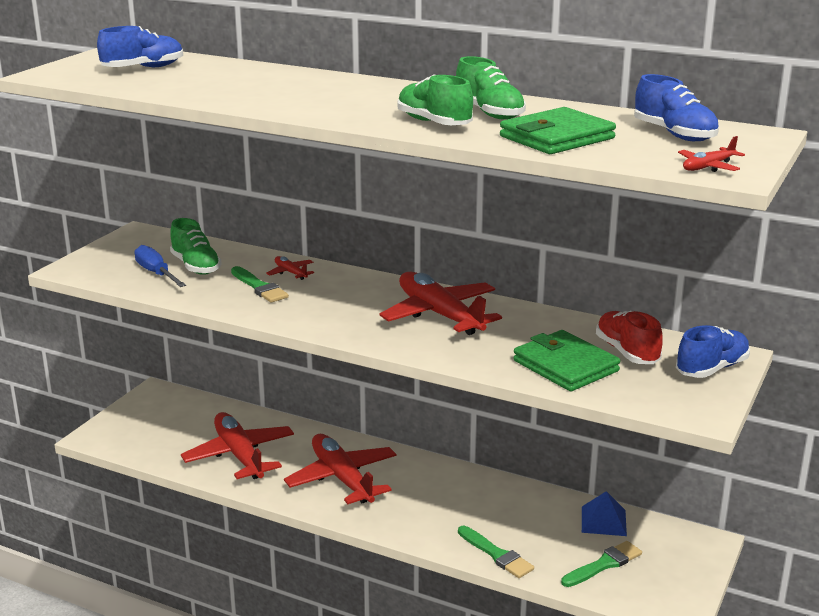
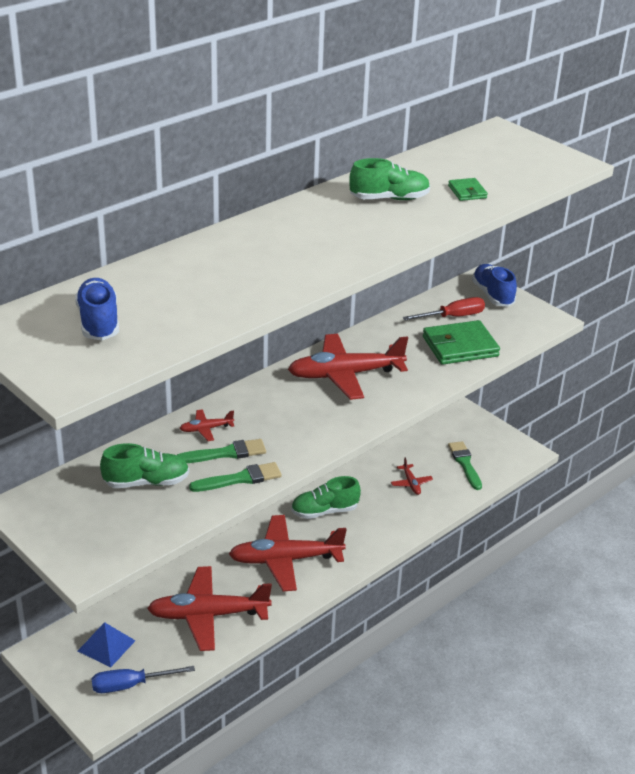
camera: 70 degrees left, 10 degrees up
blue screwdriver [134,245,186,287] -> blue screwdriver moved to [92,666,195,693]
green shoe [397,74,473,125] -> green shoe moved to [291,476,361,519]
green brush [458,526,534,578] -> green brush moved to [189,462,282,492]
green wallet [500,107,616,154] -> green wallet [448,178,488,201], size x0.50
blue pyramid [582,491,627,536] -> blue pyramid moved to [78,622,136,667]
red shoe [596,311,663,364] -> red screwdriver [403,297,485,320]
blue shoe [634,74,719,141] -> none
red plane [678,136,745,172] -> red plane moved to [391,457,433,495]

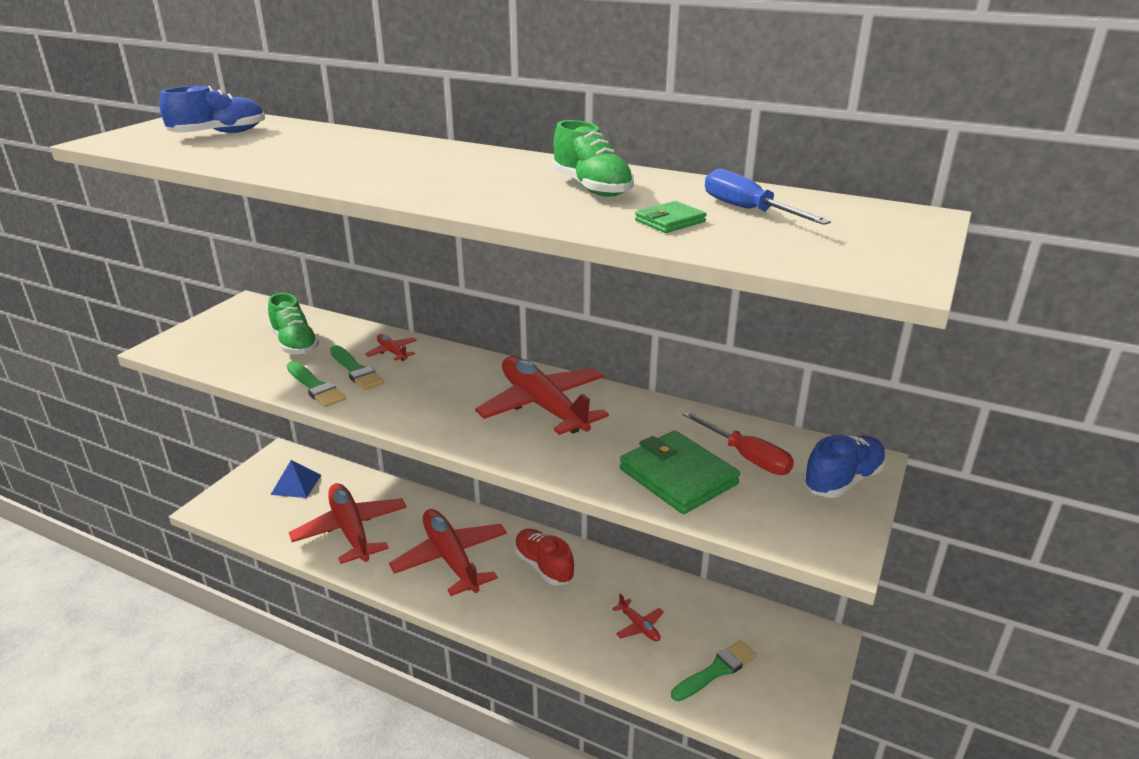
camera: 70 degrees right, 5 degrees down
blue screwdriver [92,666,195,693] -> blue screwdriver moved to [705,169,831,225]
green shoe [291,476,361,519] -> red shoe [514,529,574,585]
red plane [391,457,433,495] -> red plane turned 90 degrees counterclockwise [612,593,664,641]

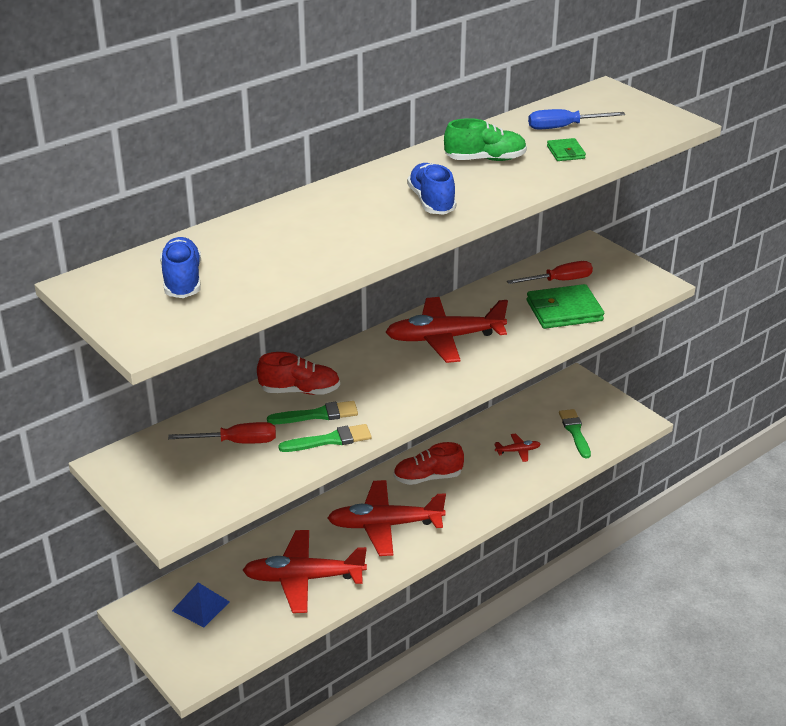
camera: 65 degrees left, 5 degrees up
green shoe [268,293,319,355] -> red screwdriver [168,422,276,443]
red plane [365,334,417,361] -> red shoe [257,352,340,395]
blue shoe [803,435,887,498] -> blue shoe moved to [407,163,456,215]

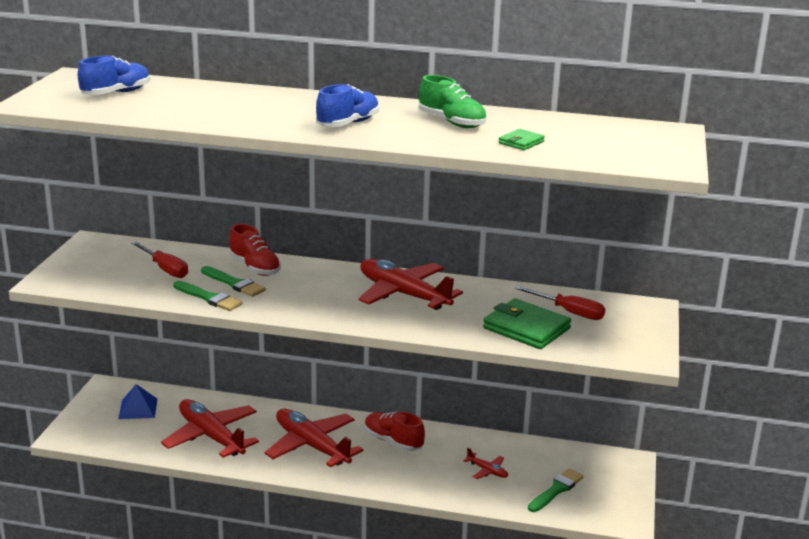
camera: 50 degrees right, 10 degrees down
blue screwdriver [528,109,625,129] -> none

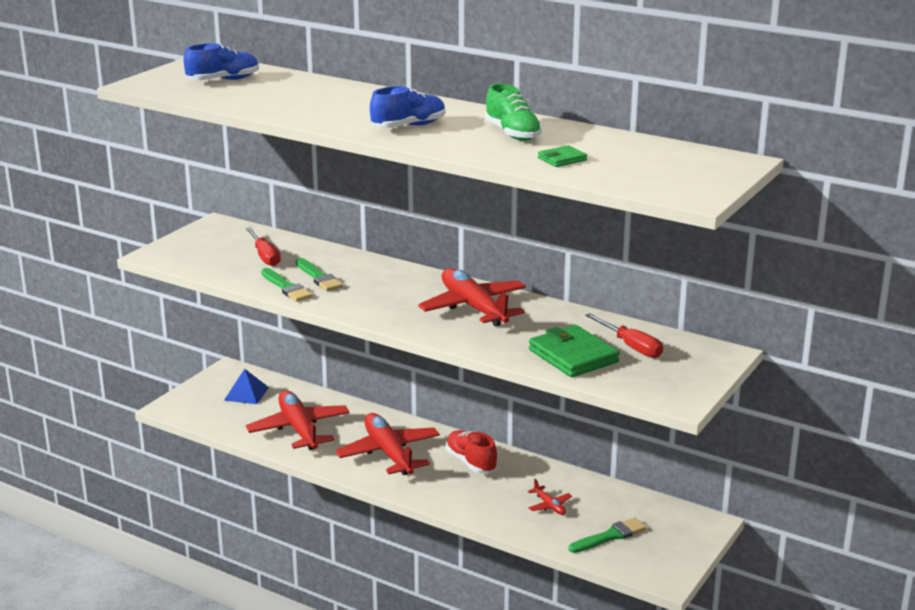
camera: 20 degrees right, 0 degrees up
red shoe [229,224,281,276] -> none

